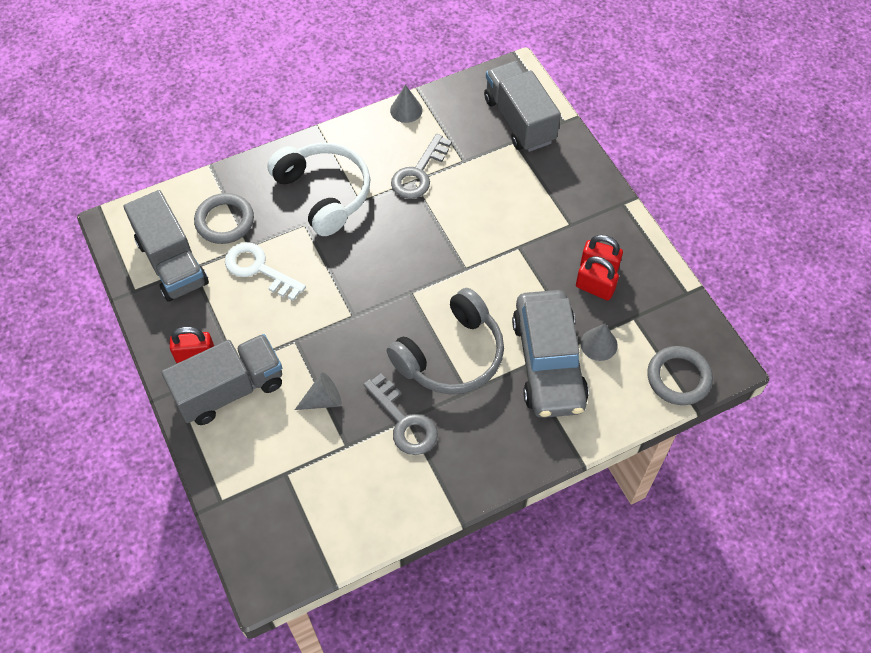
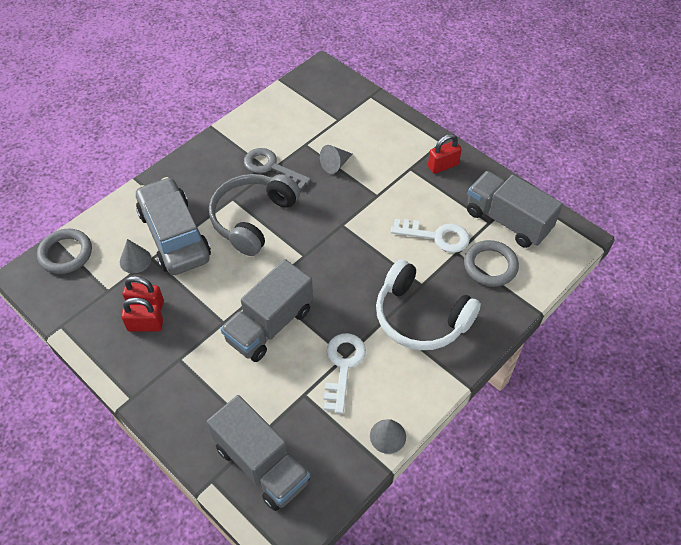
camera: 160 degrees right, 5 degrees down
grey truck [161,334,282,425] -> grey truck moved to [221,259,313,362]
grey key [391,134,452,199] -> white key [324,333,366,414]

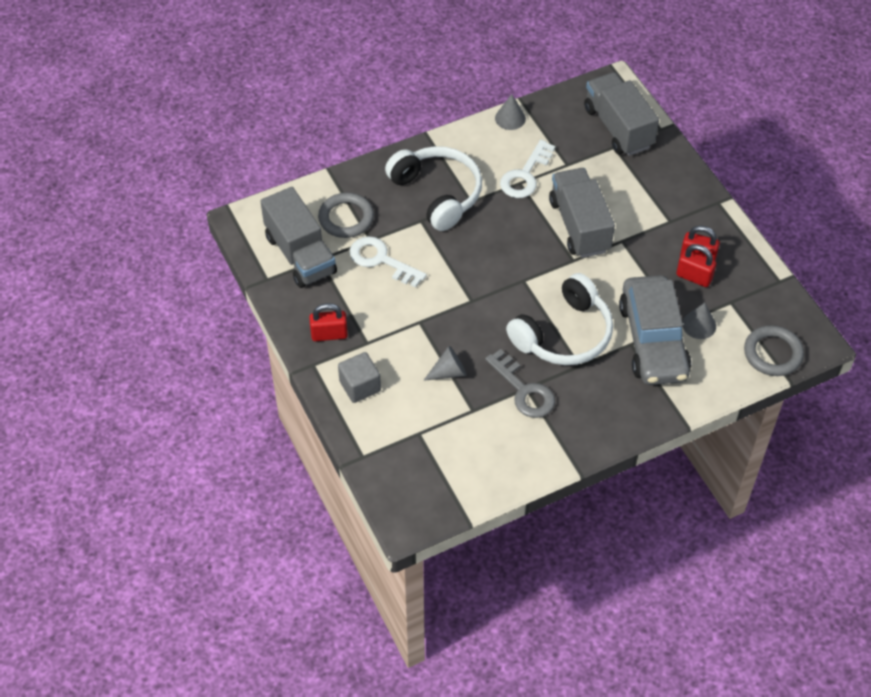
camera: 160 degrees left, 0 degrees up
grey headphones [209,174,300,256] -> white headphones [506,273,613,365]
grey truck [221,259,313,362] -> grey truck turned 75 degrees counterclockwise [549,168,615,258]
none -> grey cube [338,352,381,403]

